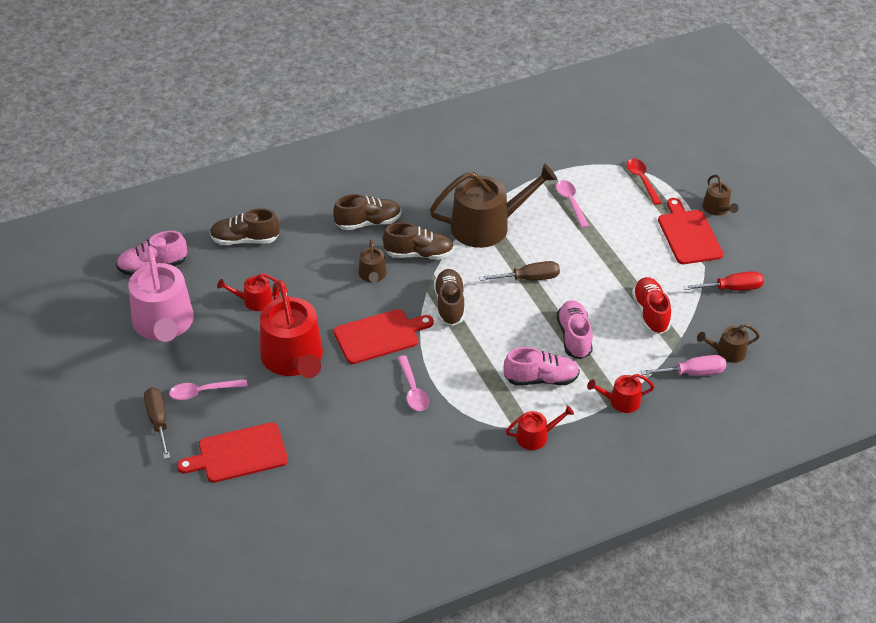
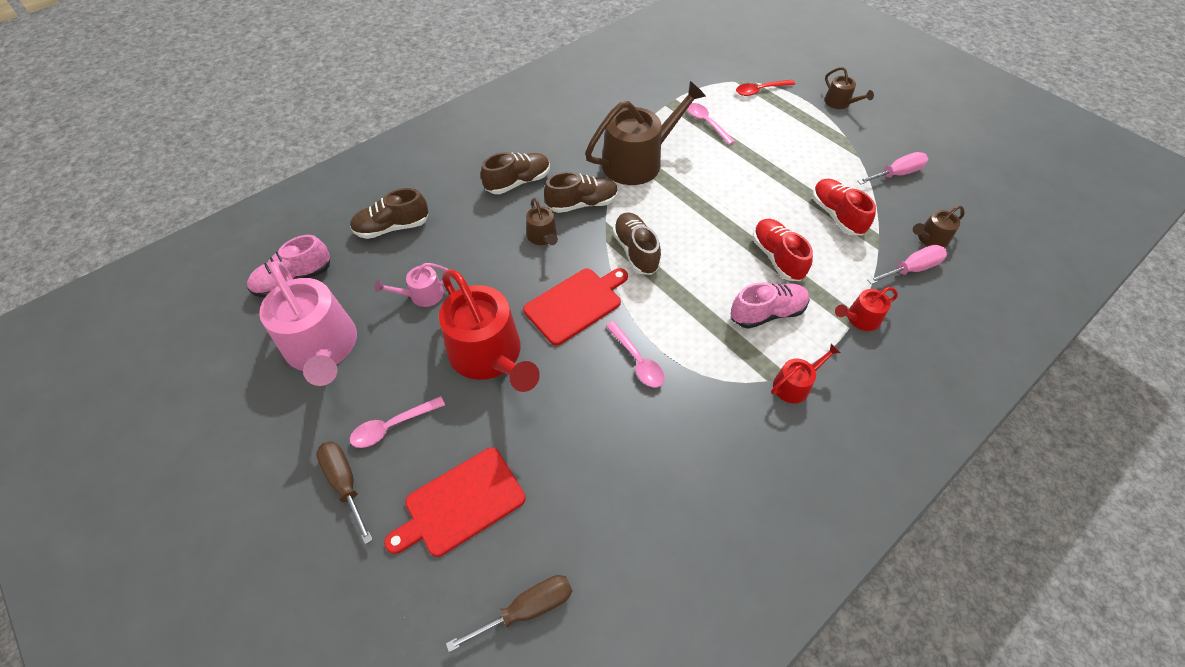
camera: 15 degrees left, 10 degrees up
red watering can [217,273,280,311] -> pink watering can [375,263,449,307]
brown screwdriver [479,261,560,281] -> brown screwdriver moved to [446,575,572,652]
pink shoe [557,300,593,359] -> red shoe [752,219,813,281]
red spoon [627,159,662,205] -> red spoon turned 75 degrees counterclockwise [736,80,795,96]
red cutting board [658,198,724,264] -> none
red screwdriver [683,271,764,291] -> pink screwdriver [857,152,928,185]

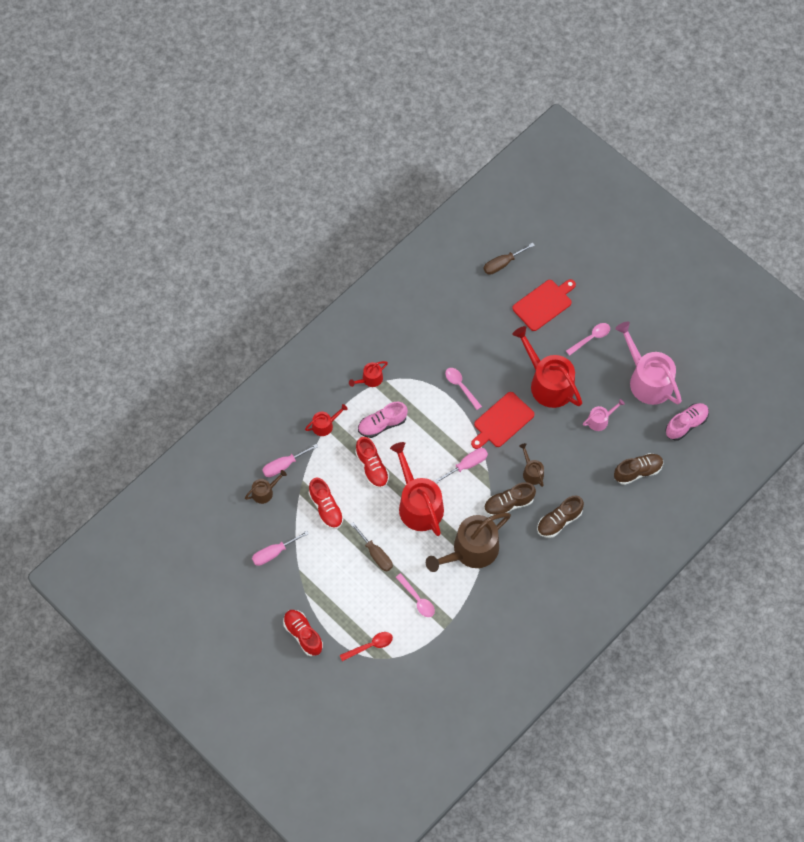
camera: 175 degrees right, 10 degrees up
brown screwdriver [316,441,373,544] -> brown screwdriver moved to [350,522,393,571]
brown shoe [613,213,661,275] -> pink screwdriver [434,448,488,484]
brown watering can [824,67,874,109] -> red shoe [283,610,323,656]
none -> red watering can [390,442,444,536]

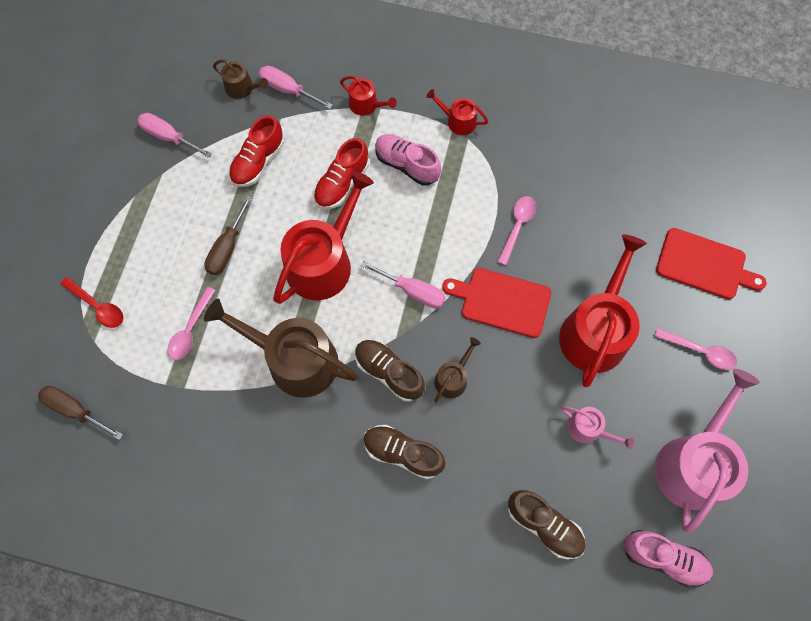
camera: 60 degrees right, 5 degrees up
red shoe [283,610,323,656] -> none
brown screwdriver [484,243,535,275] -> brown screwdriver moved to [38,386,123,440]

